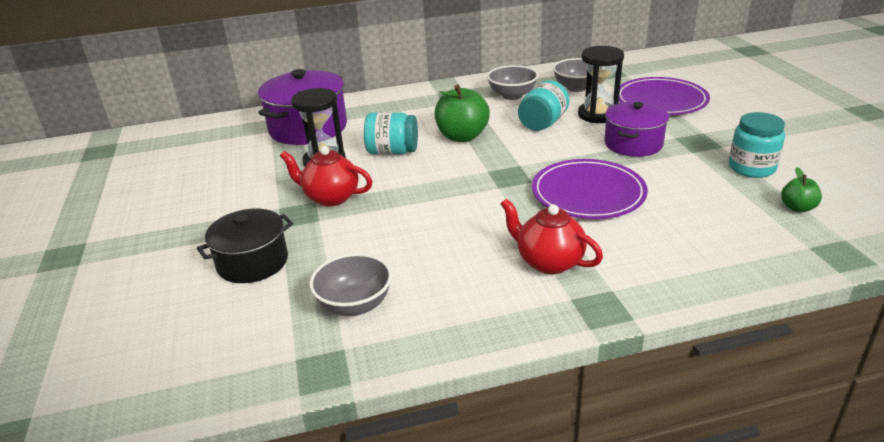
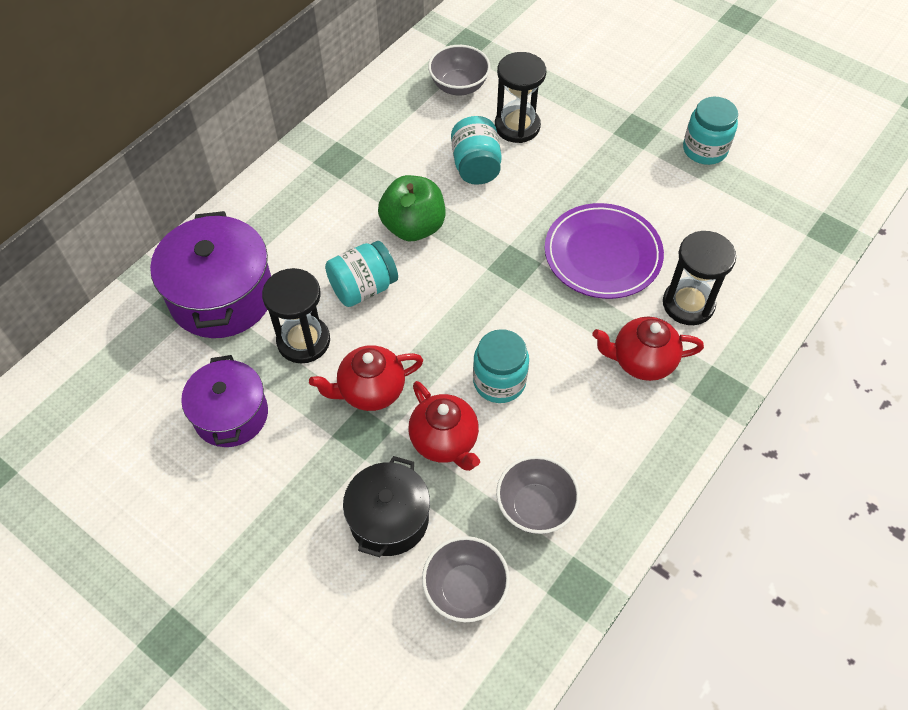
camera: 40 degrees left, 25 degrees up
grey bowl [487,65,538,100] -> grey bowl moved to [422,536,510,622]
purple pot [605,102,669,157] -> purple pot moved to [181,355,268,447]
purple plate [619,77,710,115] -> none
green apple [781,167,822,212] -> none
none -> red teapot [408,381,480,471]
none -> turquoise jar [473,329,529,403]
none -> black hourglass [663,231,736,325]

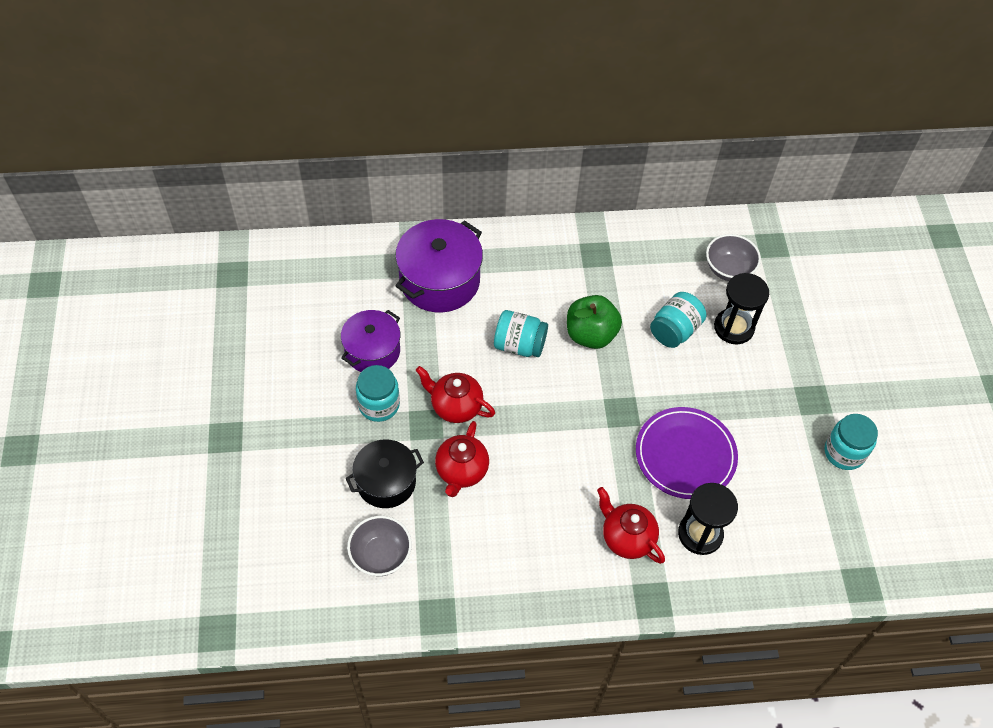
camera: 45 degrees right, 0 degrees up
black hourglass [262,268,330,363] -> none
turquoise jar [473,329,529,403] -> turquoise jar moved to [356,365,400,422]
grey bowl [496,455,580,534] -> none

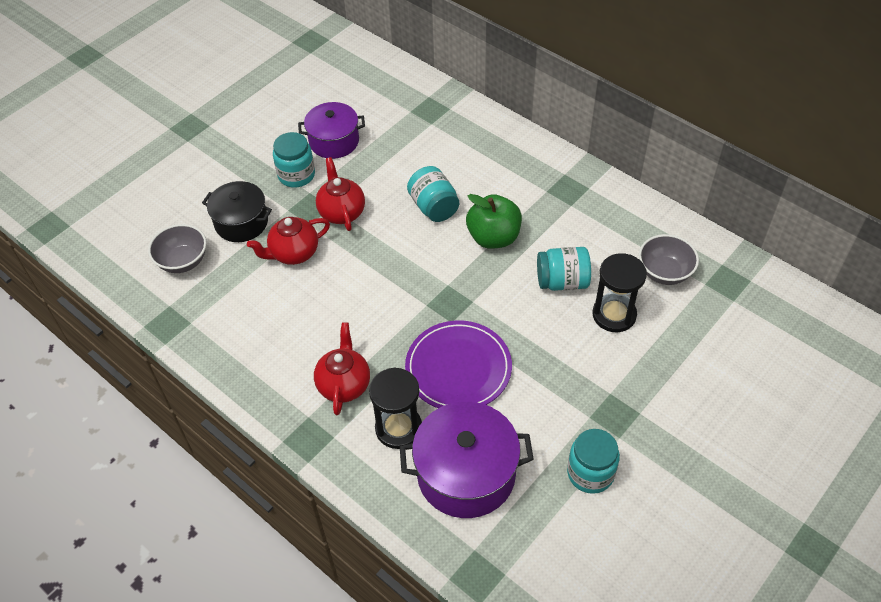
camera: 50 degrees right, 5 degrees down
purple pot [395,219,483,312] -> purple pot moved to [400,402,534,518]

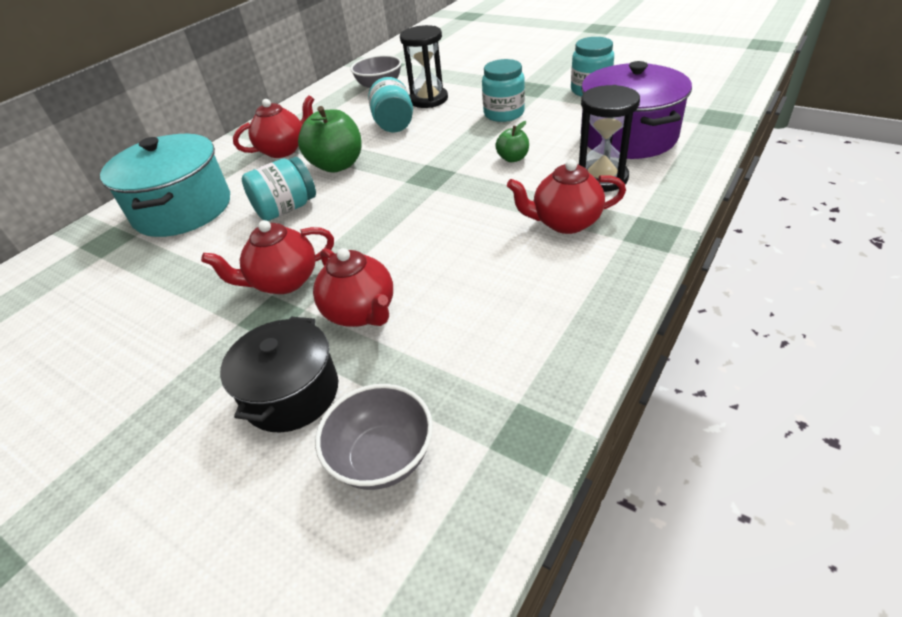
camera: 95 degrees left, 10 degrees down
turquoise jar [273,132,315,188] -> turquoise jar moved to [482,59,525,122]
purple pot [298,102,365,159] -> none
purple plate [405,320,512,408] -> green apple [495,121,529,162]
none -> turquoise pot [100,134,230,237]
none -> red teapot [233,95,314,158]

